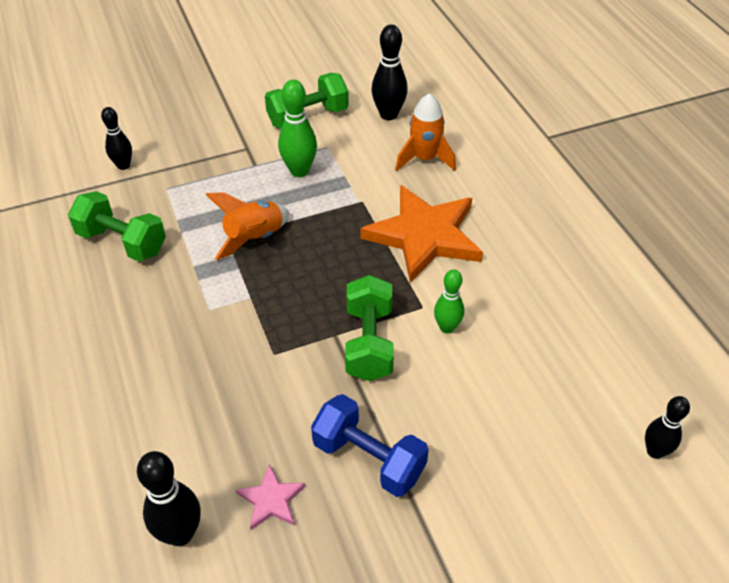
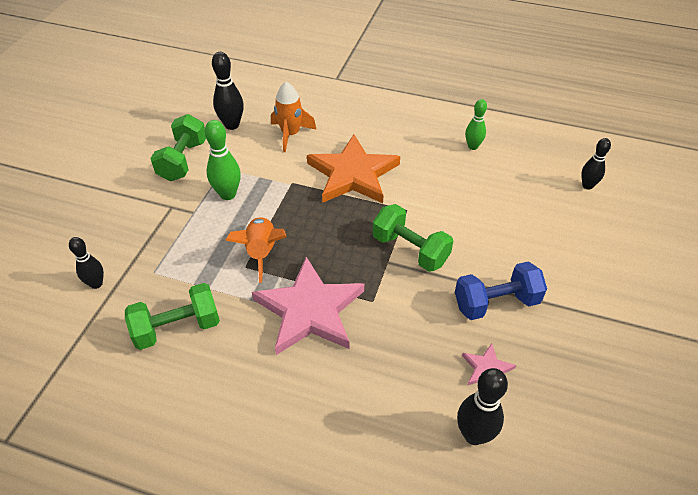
camera: 50 degrees left, 0 degrees up
green bowling pin [434,269,464,333] -> green bowling pin moved to [465,99,487,150]
none -> pink star [252,257,364,355]

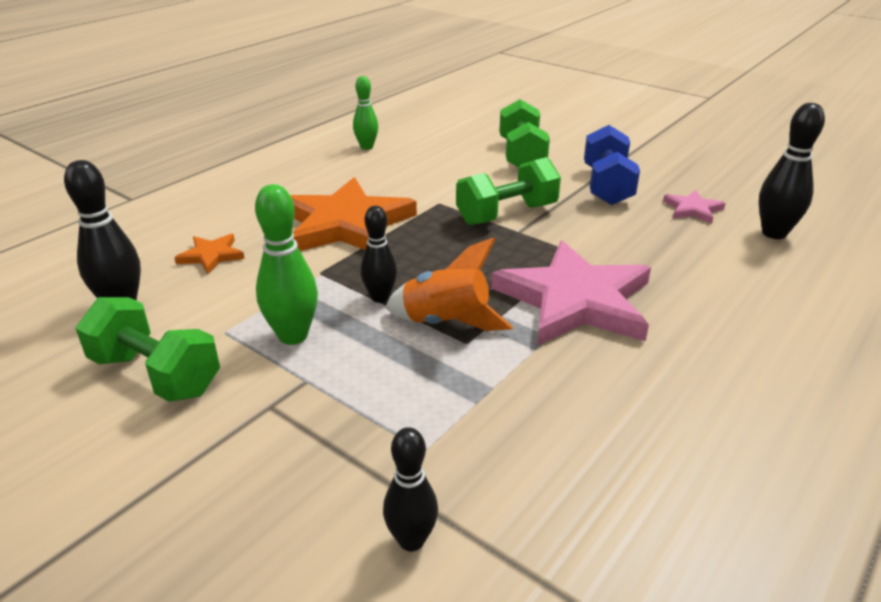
camera: 70 degrees left, 15 degrees down
green dumbbell [125,283,220,350] -> green dumbbell moved to [499,99,550,167]
orange rocket [271,82,317,152] -> orange star [174,234,245,274]
black bowling pin [581,138,611,190] -> black bowling pin moved to [360,206,397,303]

